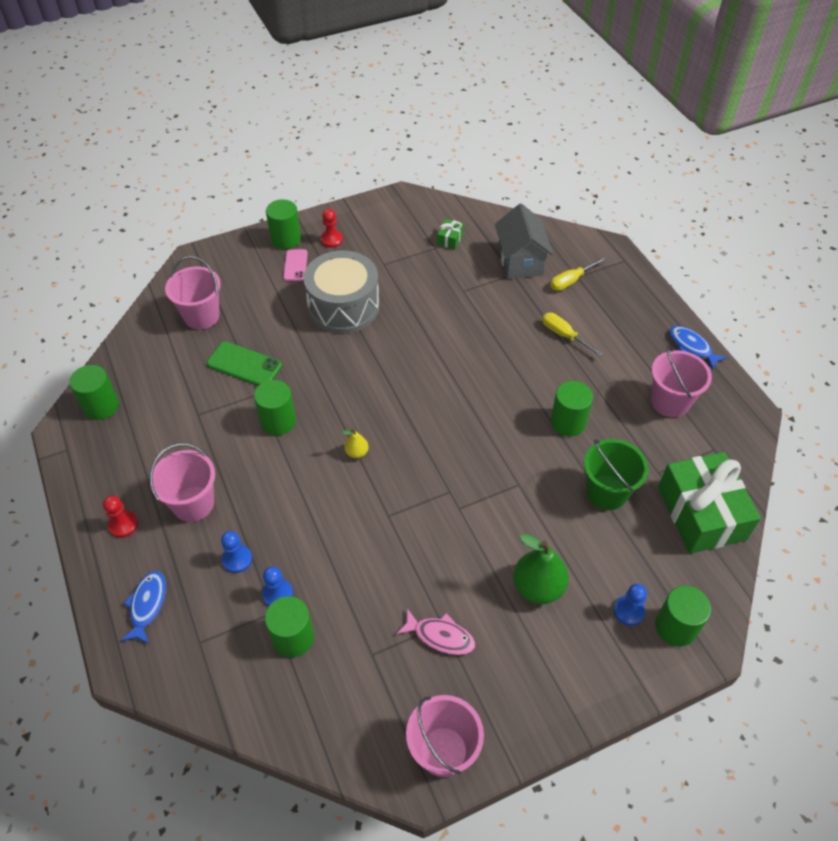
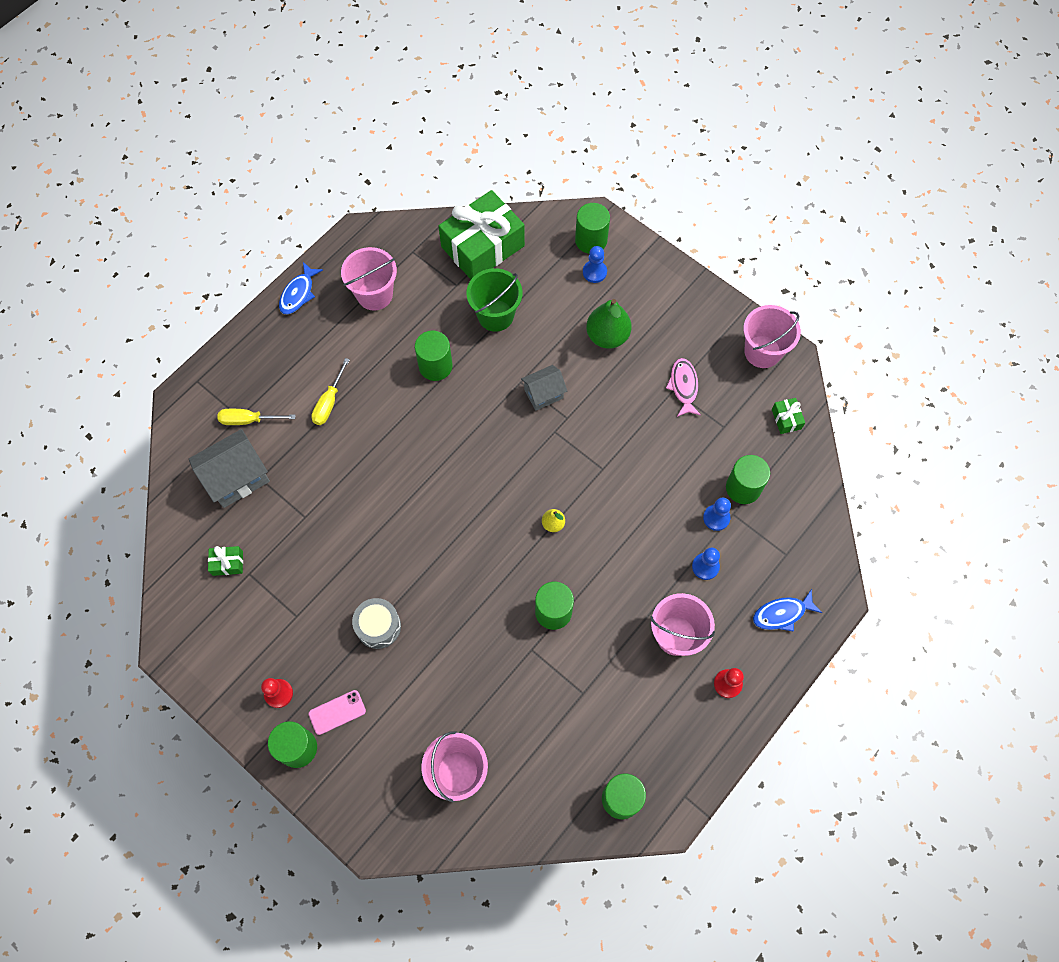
camera: 115 degrees left, 15 degrees up
green phone [207,341,282,386] -> none
grey drum [303,251,379,333] -> grey drum [352,598,401,649], size x0.54
yellow screwdriver [550,257,607,291] -> yellow screwdriver turned 150 degrees clockwise [217,409,296,425]
none -> grey house [521,365,567,411]
none -> green gift [772,398,805,434]

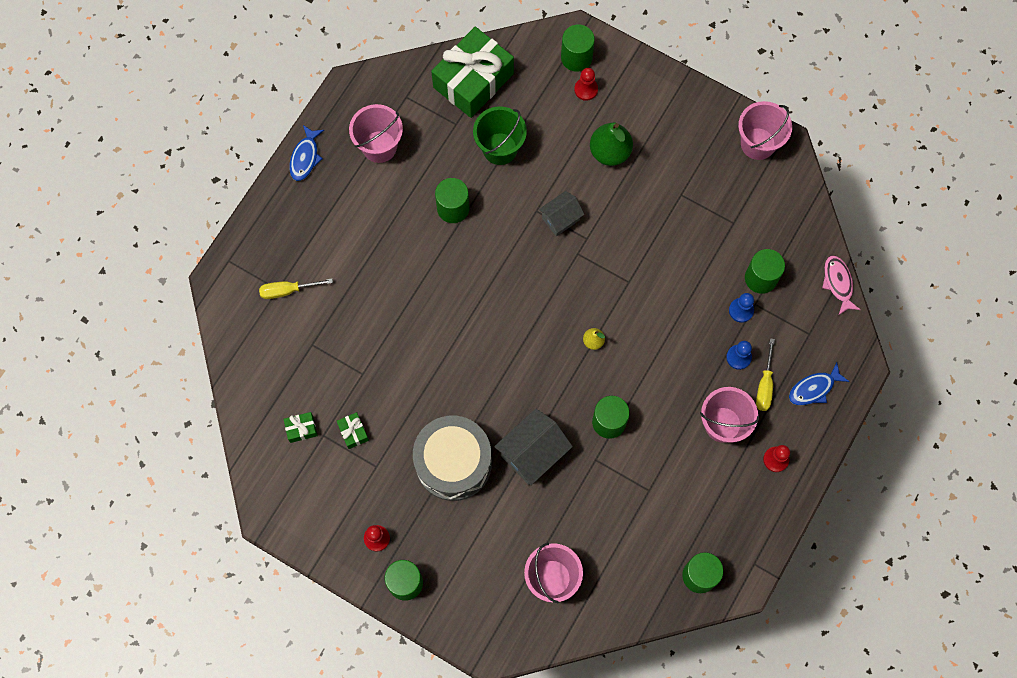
camera: 10 degrees left, 5 degrees up
grey house [189,429,270,508] -> grey house moved to [494,409,573,485]
pink phone [308,690,366,735] -> none
yellow screwdriver [311,358,350,425] -> yellow screwdriver moved to [756,338,775,411]
grey drum [352,598,401,649] -> grey drum [413,416,492,501], size x1.85
blue pawn [583,246,607,283] -> red pawn [574,68,598,101]
pink fish [666,358,701,417] -> pink fish moved to [822,255,861,315]
green gift [772,398,805,434] -> green gift moved to [337,412,369,449]

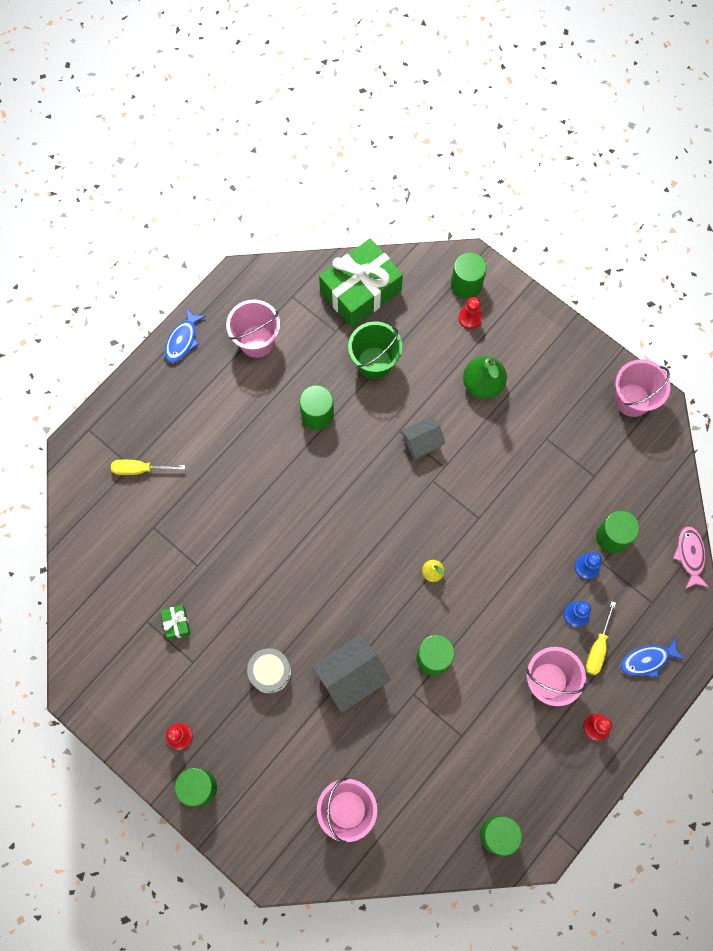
camera: 10 degrees right, 0 degrees up
green gift [284,412,318,443] -> none
grey drum [413,416,492,501] -> grey drum [247,648,291,694], size x0.54

